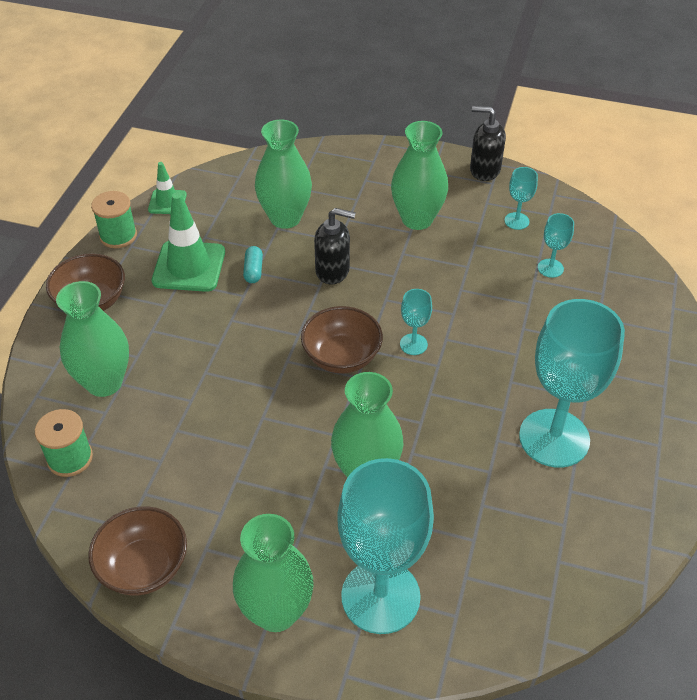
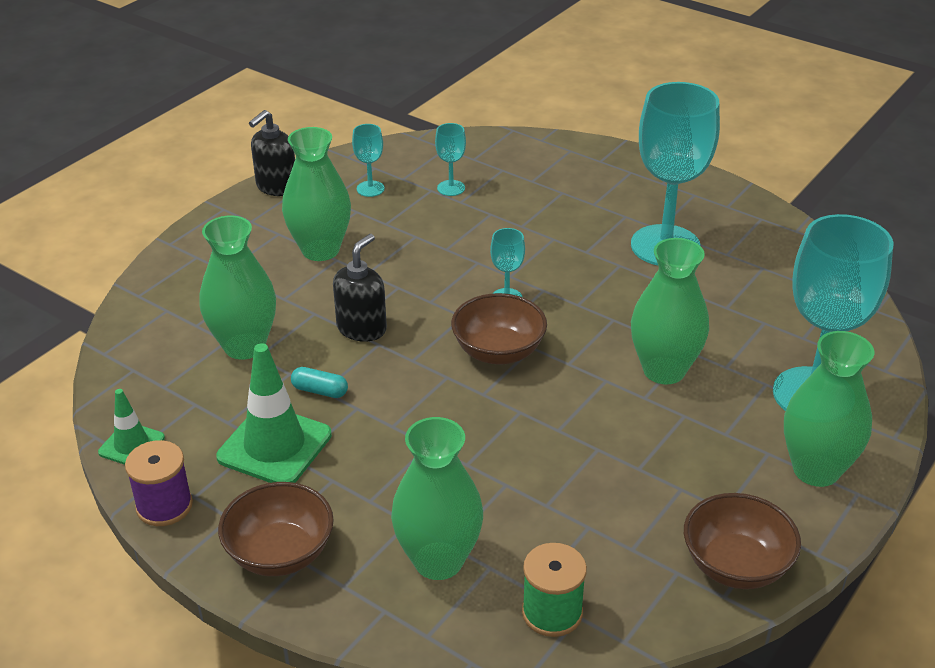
camera: 70 degrees left, 10 degrees down
green spool [91,191,137,248] -> purple spool [125,440,193,526]

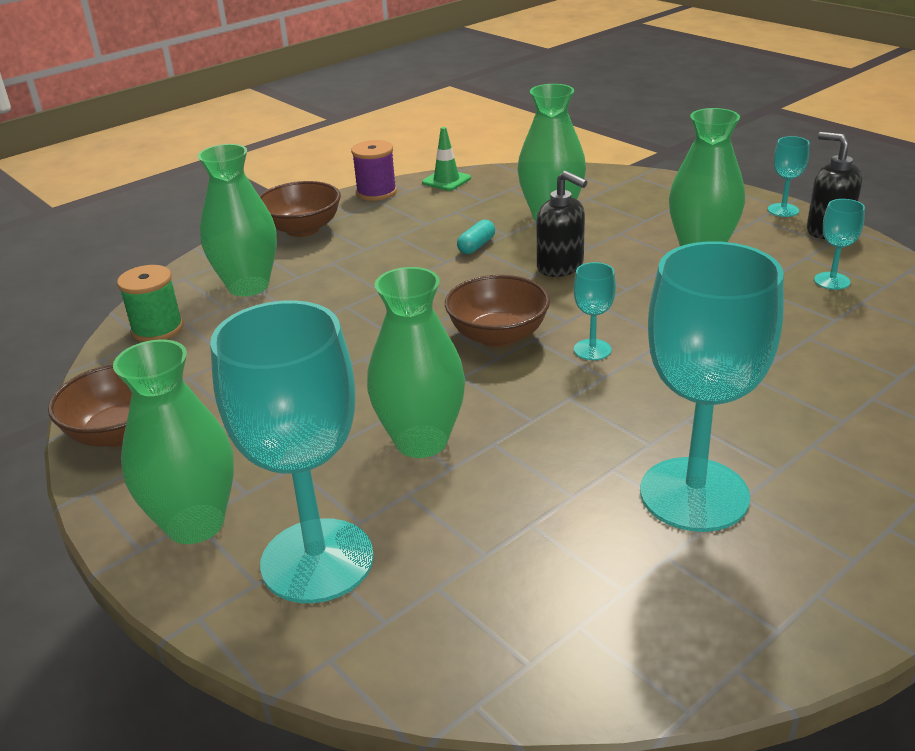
camera: 105 degrees right, 5 degrees down
green traffic cone [216,343,332,483] -> none
turquoise goblet [435,123,466,196] -> turquoise goblet moved to [768,136,809,217]

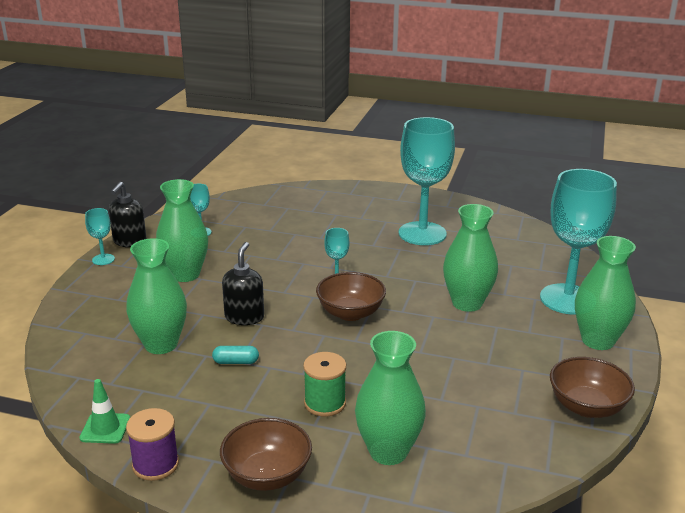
camera: 125 degrees left, 5 degrees down
green spool [117,265,183,342] -> green spool moved to [303,352,346,417]

